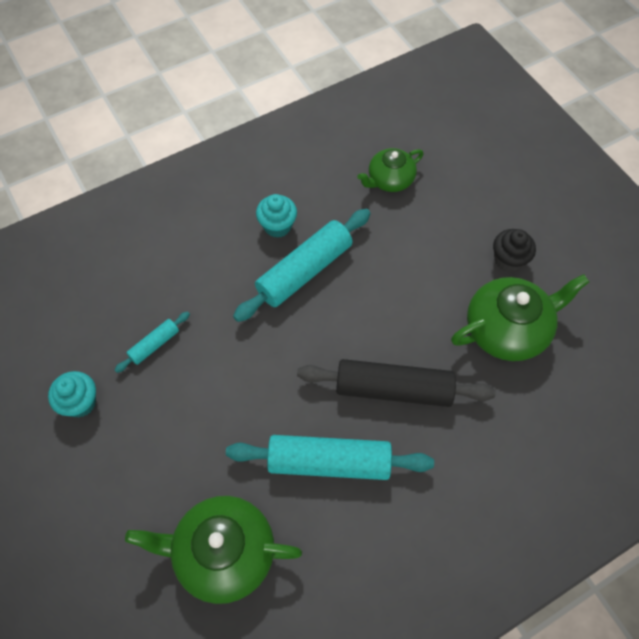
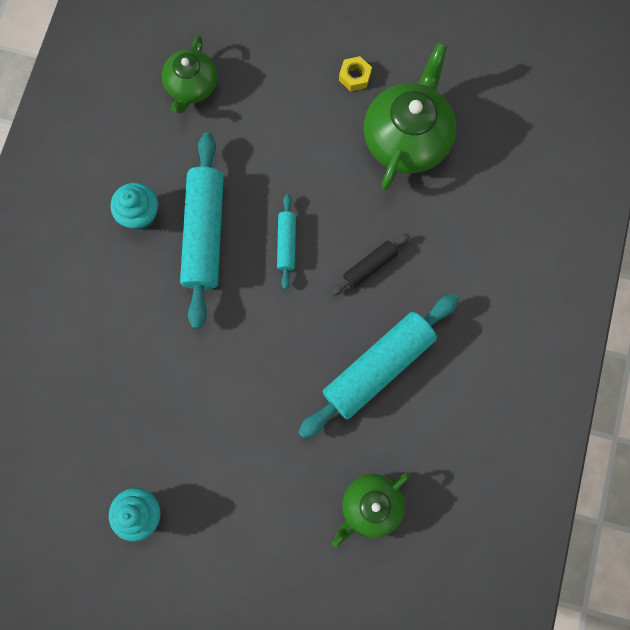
camera: 45 degrees left, 15 degrees up
turquoise rolling pin [115,312,190,373] -> turquoise rolling pin moved to [277,194,296,289]
green teapot [125,496,302,604] -> green teapot [332,472,410,547], size x0.62
black rolling pin [297,359,496,407] -> black rolling pin [331,233,410,296], size x0.49
black cupcake [493,229,536,273] -> yellow nut [339,56,372,92]

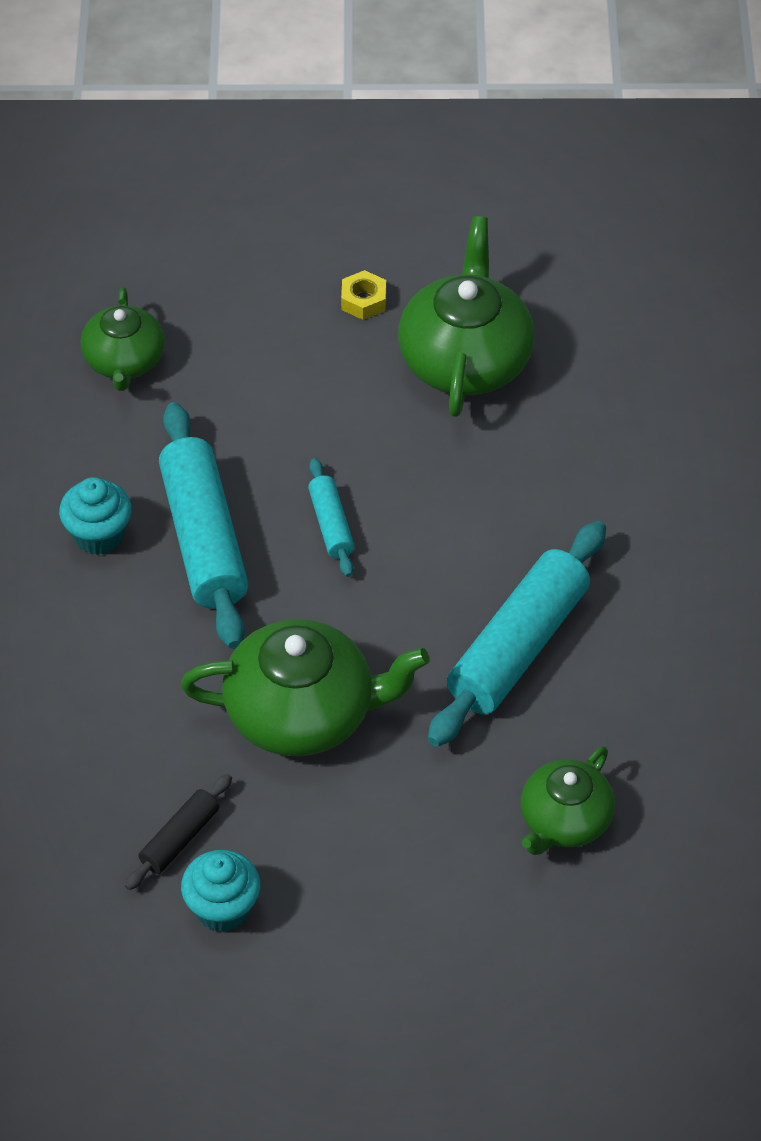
camera: 15 degrees left, 25 degrees down
black rolling pin [331,233,410,296] -> black rolling pin moved to [125,774,232,890]
none -> green teapot [181,619,430,756]

